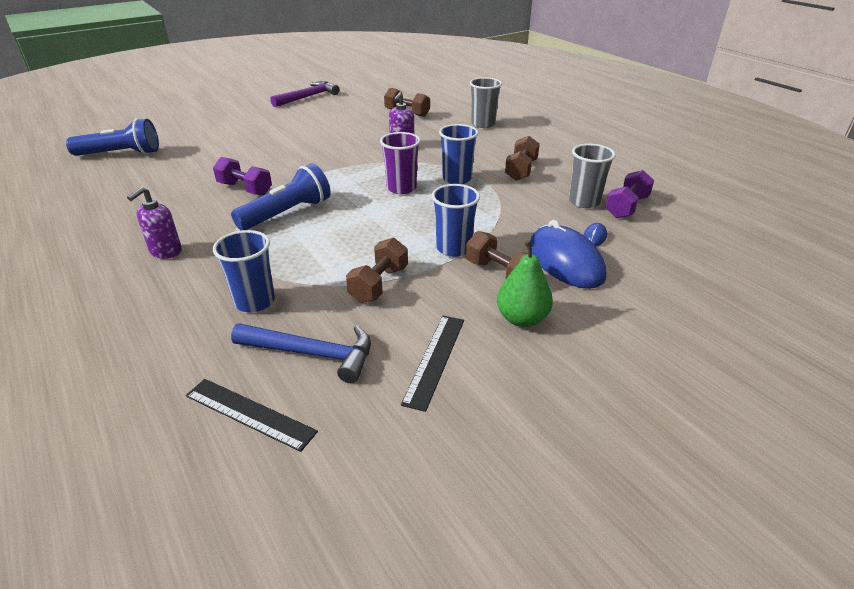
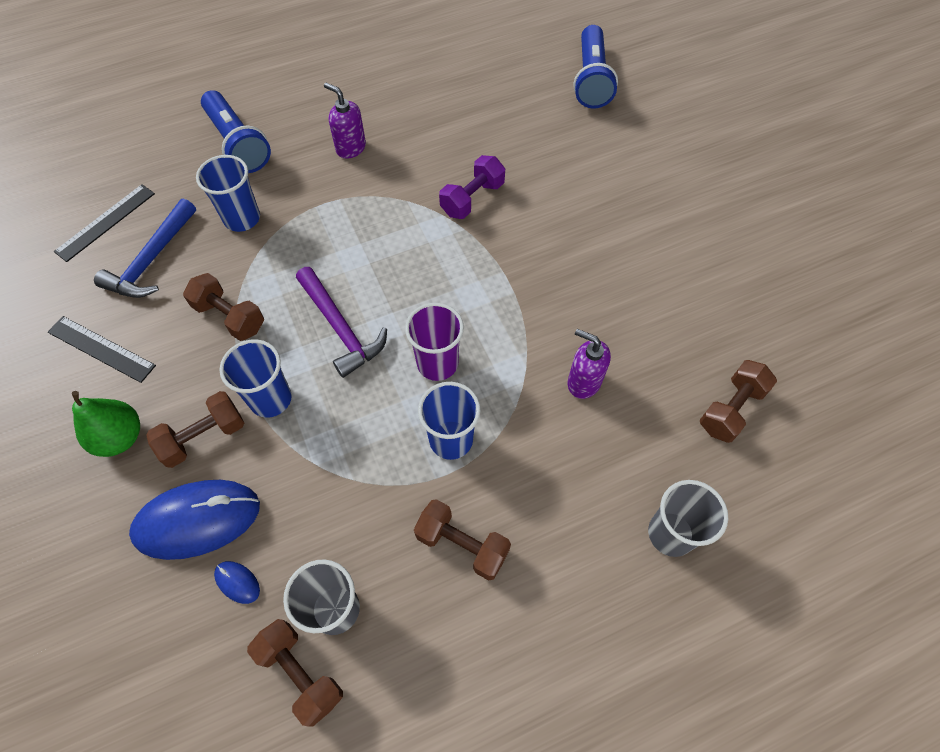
camera: 100 degrees right, 25 degrees up
blue flashlight [231,164,331,231] -> blue flashlight moved to [201,90,271,173]
purple hammer [270,81,339,107] -> purple hammer moved to [296,267,387,378]
purple dumbbell [605,170,654,218] -> brown dumbbell [247,619,343,727]

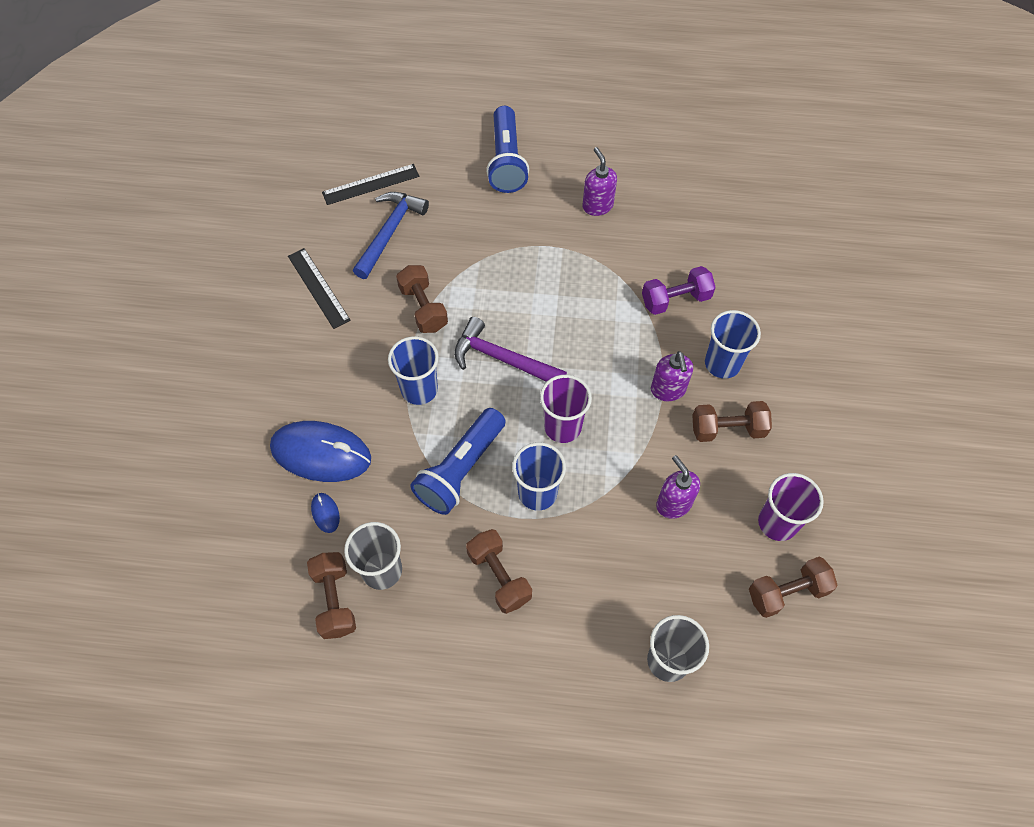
camera: 30 degrees right, 0 degrees up
green pear [72,391,140,457] -> none
blue hammer [94,198,196,298] -> blue hammer turned 150 degrees clockwise [353,192,429,279]
brown dumbbell [146,391,244,468] -> brown dumbbell moved to [692,401,772,442]
blue cup [196,155,260,232] -> blue cup moved to [705,310,761,379]
purple hammer [296,267,387,378] -> purple hammer turned 120 degrees clockwise [454,317,567,382]
blue flashlight [573,25,618,109] -> blue flashlight moved to [410,408,506,515]
none -> purple soap dispenser [651,351,693,401]
none -> purple cup [758,473,824,541]

